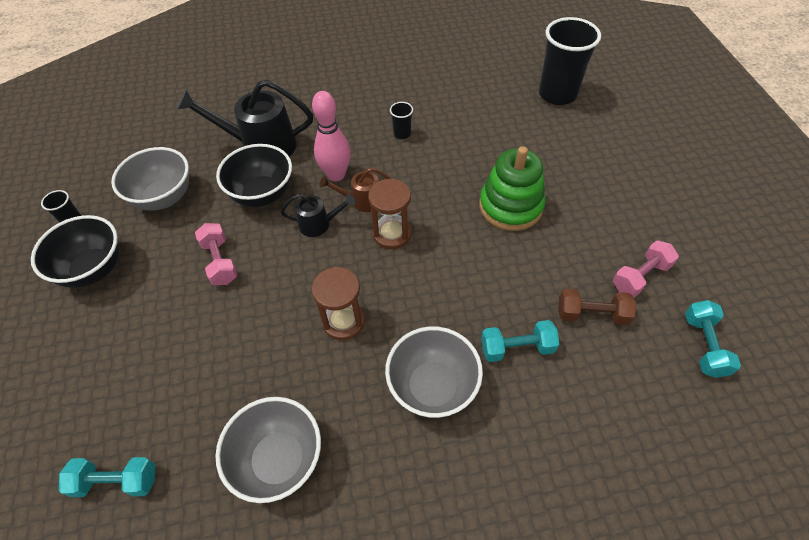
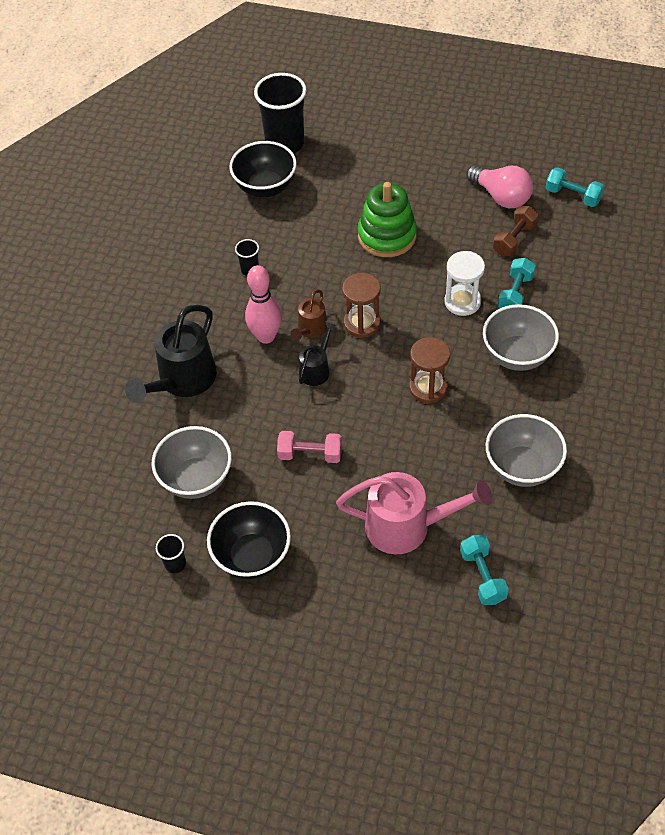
camera: 60 degrees left, 0 degrees up
turquoise dumbbell [59,457,155,497] -> turquoise dumbbell turned 45 degrees counterclockwise [460,535,509,605]
black bowl [216,144,292,207] -> black bowl moved to [229,141,297,198]
pink dumbbell [613,240,679,298] -> pink light bulb [466,165,533,208]
none -> pink watering can [336,472,492,555]
none -> white hourglass [444,251,485,316]

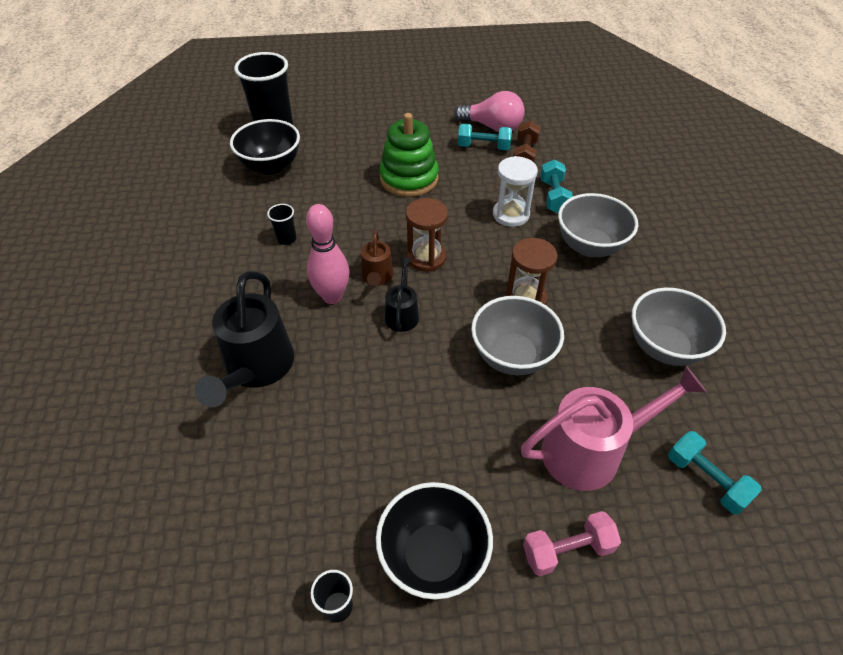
camera: 25 degrees left, 5 degrees down
grey bowl [152,426,232,499] -> grey bowl moved to [471,296,564,375]
pink dumbbell [277,431,342,463] -> pink dumbbell moved to [523,511,621,576]
turquoise dumbbell [545,167,604,207] -> turquoise dumbbell moved to [458,123,512,150]

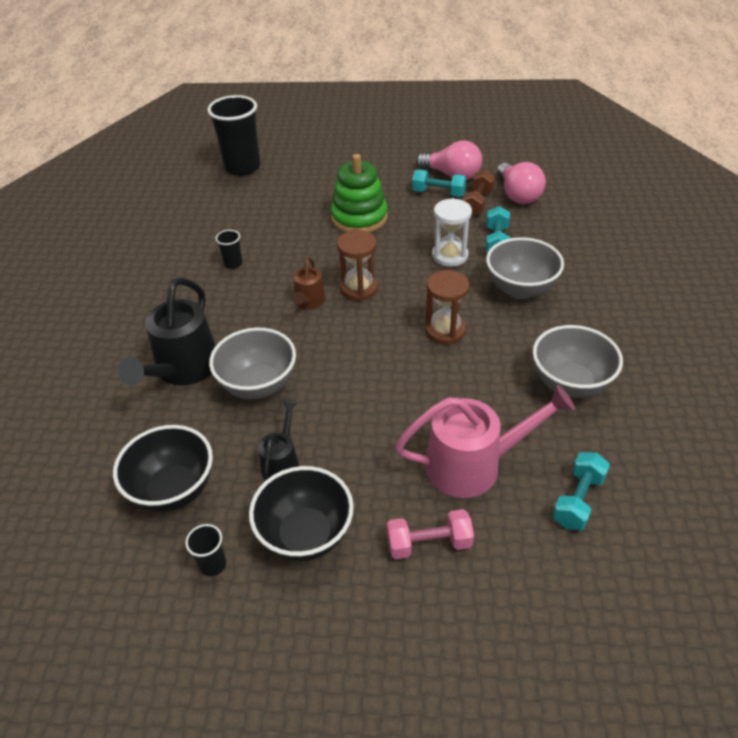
camera: 10 degrees right, 5 degrees down
black bowl [230,119,300,175] -> black bowl moved to [113,425,213,512]
pink bowling pin [306,204,349,304] -> none
black watering can [385,257,419,332] -> black watering can moved to [258,401,299,482]
grey bowl [471,296,564,375] -> grey bowl moved to [209,328,296,399]
turquoise dumbbell [668,431,762,515] -> turquoise dumbbell turned 60 degrees clockwise [552,452,610,530]
none -> pink light bulb [497,162,546,204]

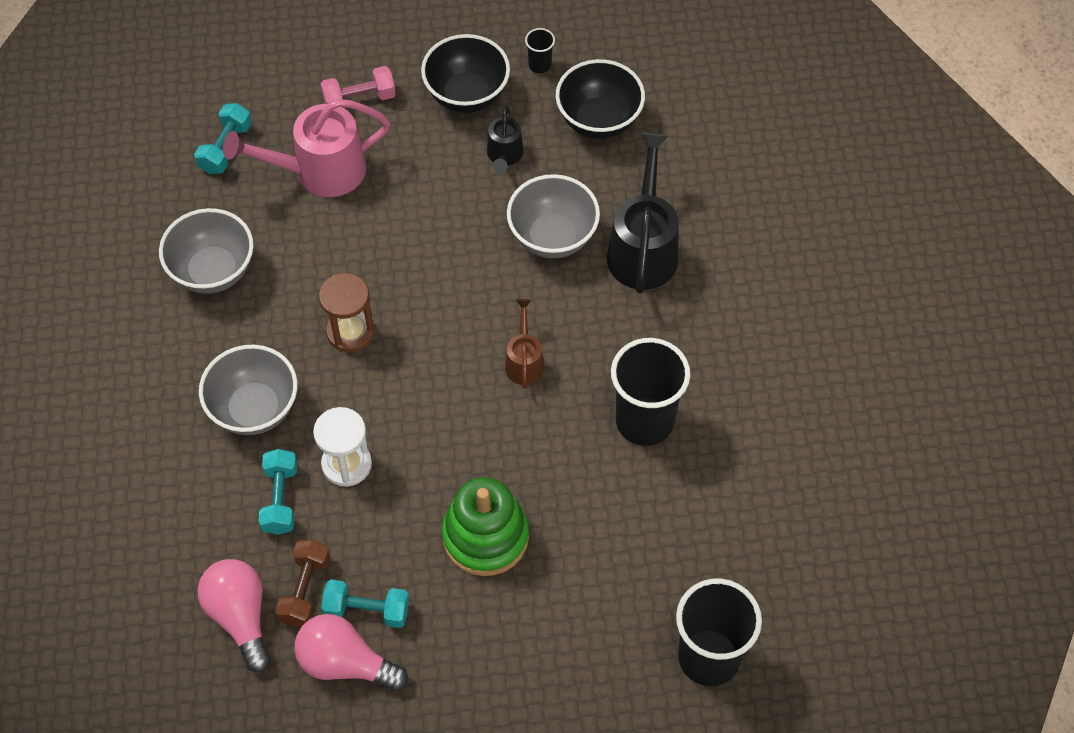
camera: 170 degrees right, 15 degrees up
black cup [216,230,242,269] -> black cup [611,338,691,446], size x2.29
brown hourglass [337,230,378,301] -> none

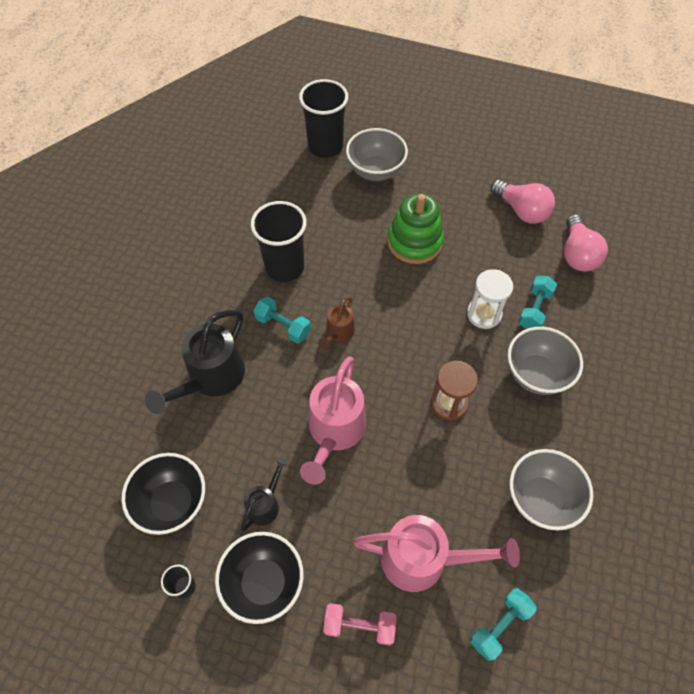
camera: 155 degrees left, 0 degrees up
brown dumbbell [275,540,330,627] -> none
turquoise dumbbell [321,580,409,628] -> turquoise dumbbell moved to [253,297,311,343]
grey bowl [507,174,600,258] -> grey bowl moved to [346,128,408,181]
none -> pink watering can [300,356,366,485]

